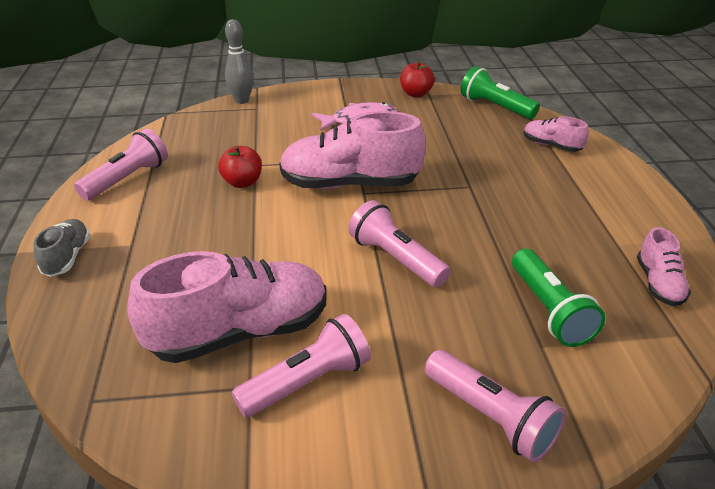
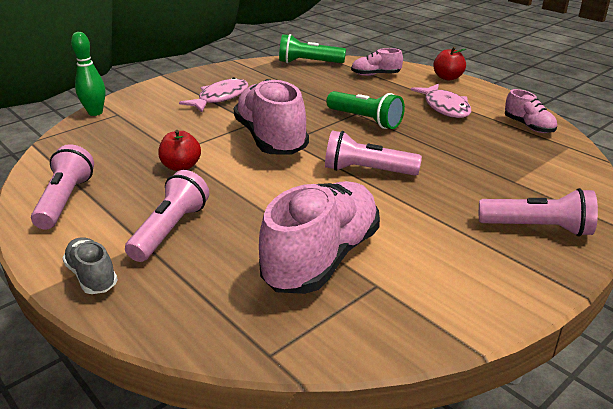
camera: 35 degrees left, 5 degrees down
grey bowling pin [225,19,254,104] -> green bowling pin [71,32,105,116]
pink flashlight [232,314,371,418] -> pink flashlight moved to [125,170,209,262]
pink shoe [279,111,426,189] -> pink shoe turned 105 degrees clockwise [233,79,309,155]
red apple [400,61,435,97] -> red apple moved to [433,47,466,80]
green flashlight [512,249,605,347] -> green flashlight moved to [326,91,405,129]
none -> pink fish [411,84,471,118]

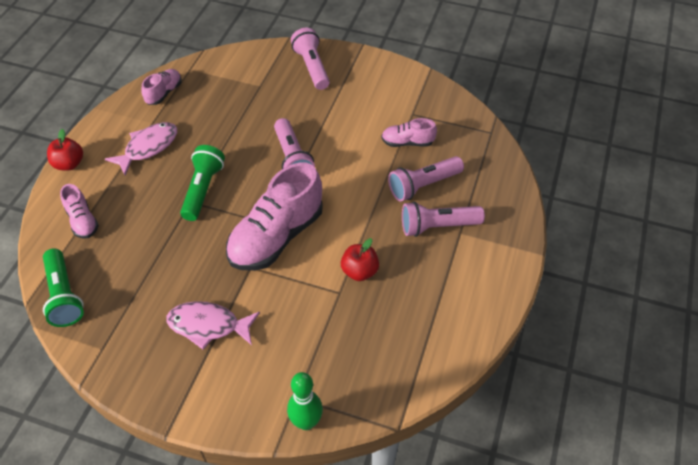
camera: 120 degrees left, 20 degrees up
pink flashlight [31,144,94,230] -> pink flashlight moved to [388,156,464,201]
grey shoe [62,237,118,294] -> none
pink shoe [259,181,380,294] -> pink shoe [381,118,437,147], size x0.49

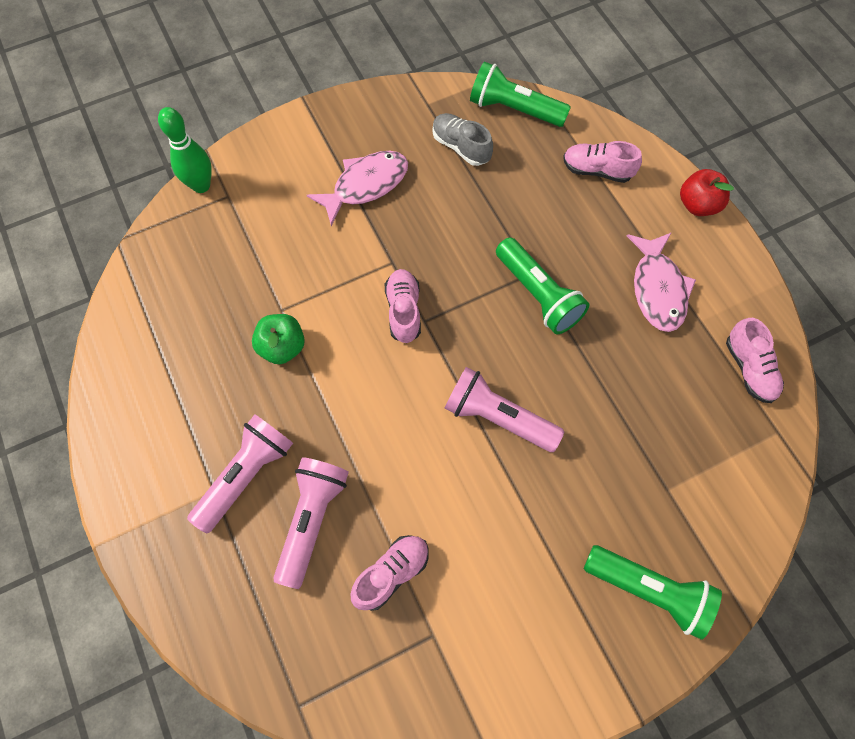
camera: 135 degrees right, 15 degrees up
pink shoe [226,162,323,271] -> pink shoe [385,269,421,343], size x0.49
pink flashlight [291,28,330,90] -> green flashlight [584,545,722,640]
red apple [341,238,379,281] -> green apple [252,314,305,364]
none -> grey shoe [432,113,493,166]

